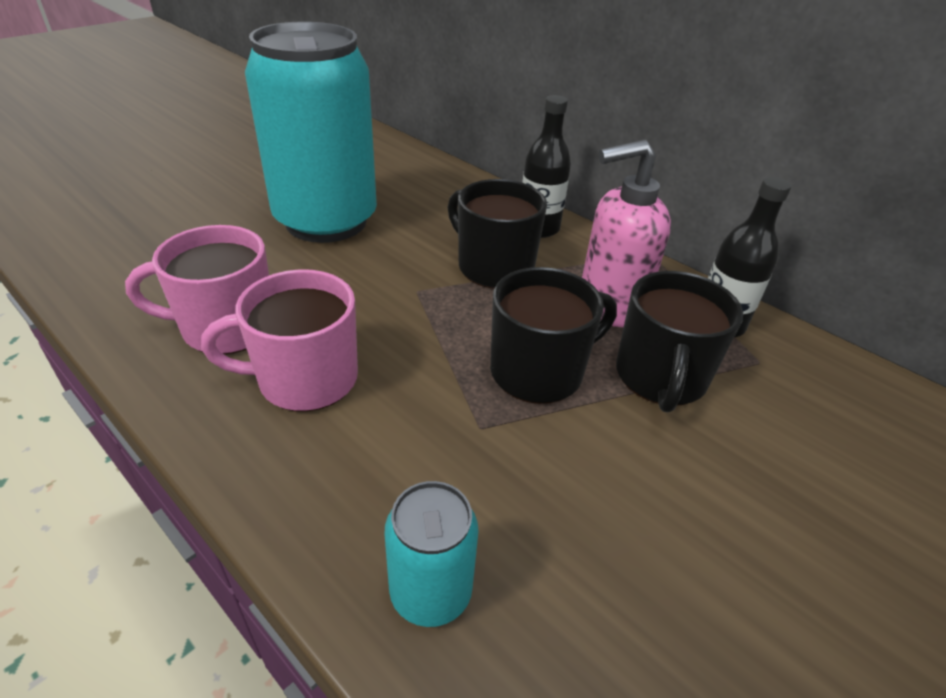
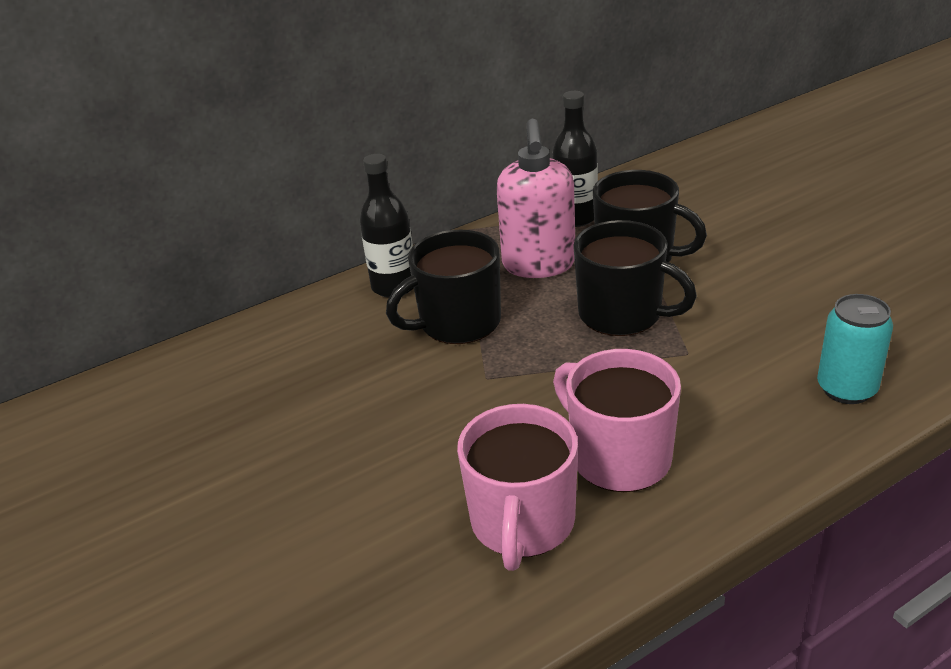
camera: 70 degrees left, 5 degrees down
pink mug [201,269,358,412] -> pink mug turned 135 degrees clockwise [553,349,681,492]
turquoise can [245,22,377,243] -> none
black mug [490,267,617,404] -> black mug turned 135 degrees clockwise [573,220,697,336]

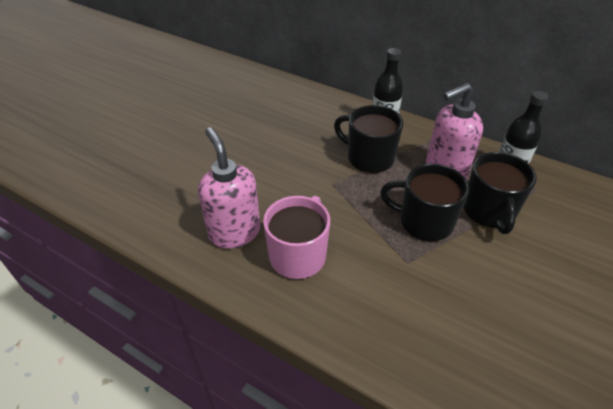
camera: 60 degrees right, 10 degrees up
pink mug [457,404,578,571] -> pink soap dispenser [198,127,260,249]
black mug [573,220,697,336] -> black mug turned 105 degrees clockwise [380,163,469,241]
turquoise can [817,294,893,404] -> none

